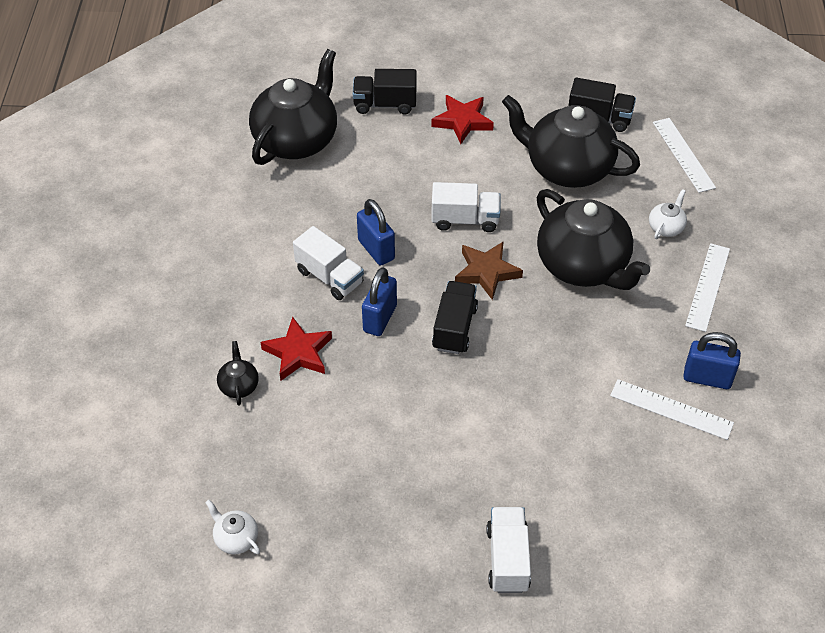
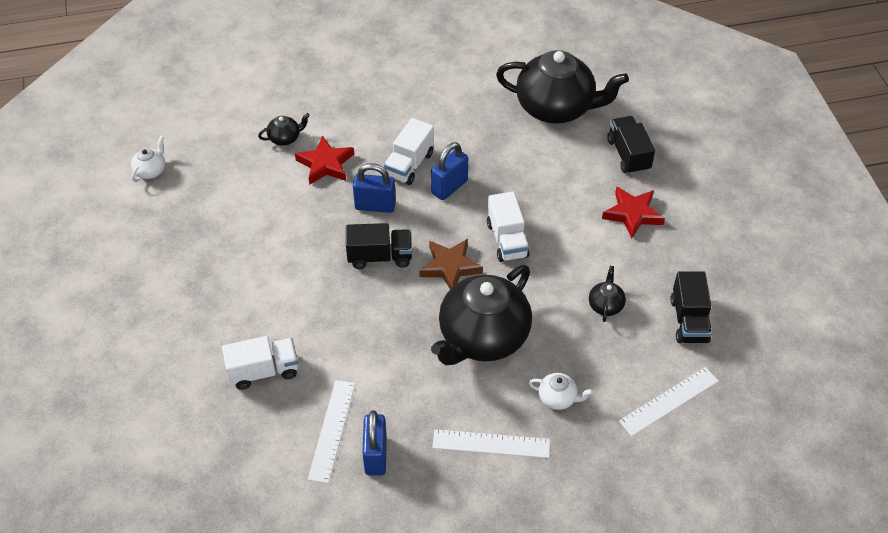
camera: 75 degrees right, 0 degrees up
white truck [486,507,531,593] -> white truck moved to [222,336,298,390]
black teapot [502,95,640,188] -> black teapot [589,266,626,322], size x0.41

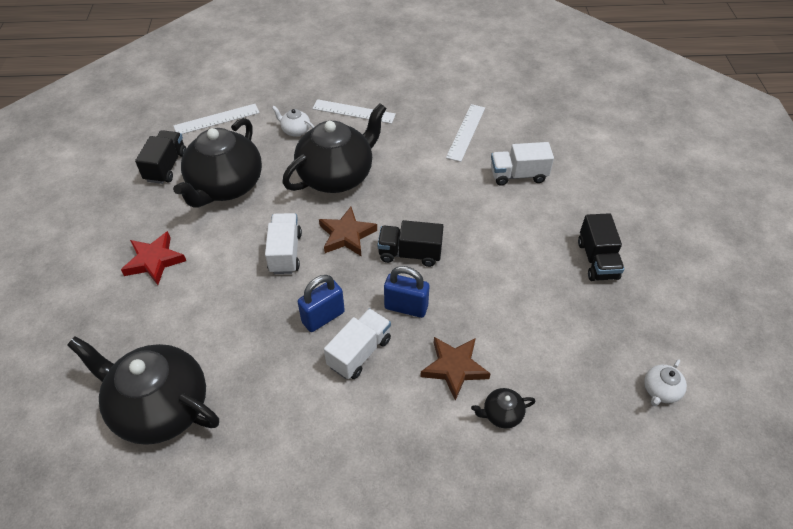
camera: 170 degrees left, 0 degrees up
red star [295,136,354,185] -> brown star [420,337,491,401]
blue padlock [362,410,387,476] -> none
black teapot [589,266,626,322] -> black teapot [173,118,262,208], size x2.45
black truck [607,116,655,175] -> black truck moved to [578,213,624,281]

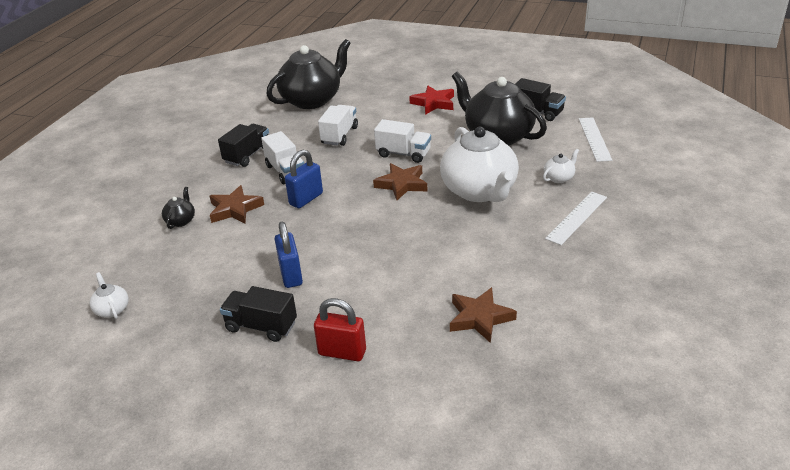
camera: 115 degrees right, 15 degrees down
black teapot [283,103,387,193] -> white teapot [440,127,519,202]
blue padlock [298,275,345,332] -> blue padlock moved to [275,221,303,288]
black truck [377,220,443,267] -> black truck moved to [218,124,269,167]
white ruler [446,104,485,162] -> none
white truck [491,142,554,186] -> white truck moved to [318,105,358,146]
none -> red padlock [314,298,366,361]
none -> brown star [450,287,517,343]

